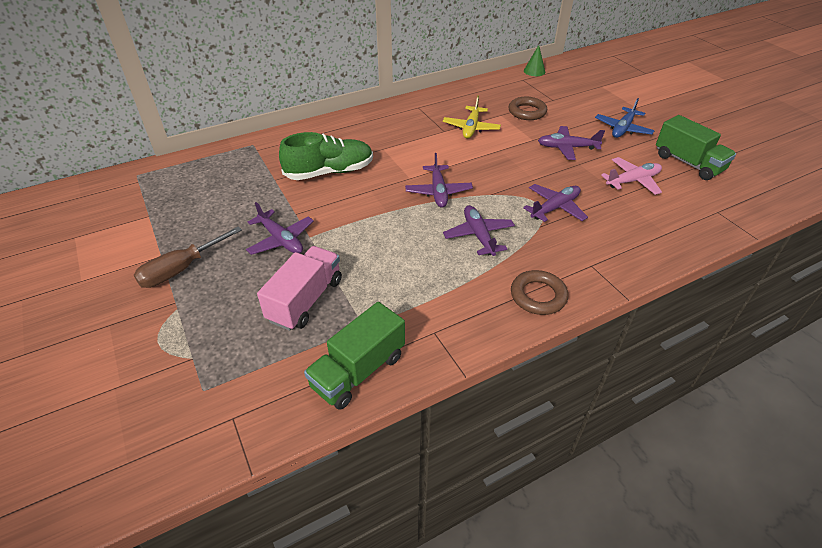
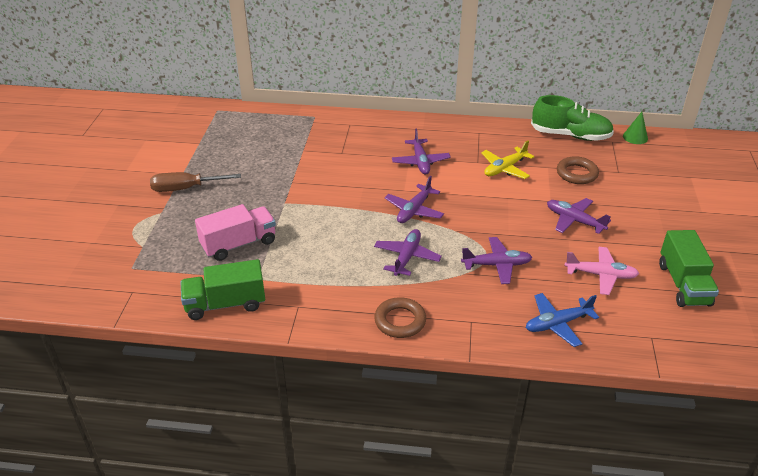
camera: 35 degrees right, 5 degrees down
purple plane [246,202,314,255] -> purple plane moved to [392,128,451,175]
green shoe [279,132,373,180] -> green shoe moved to [531,95,614,141]
blue plane [595,98,655,138] -> blue plane moved to [526,293,599,347]

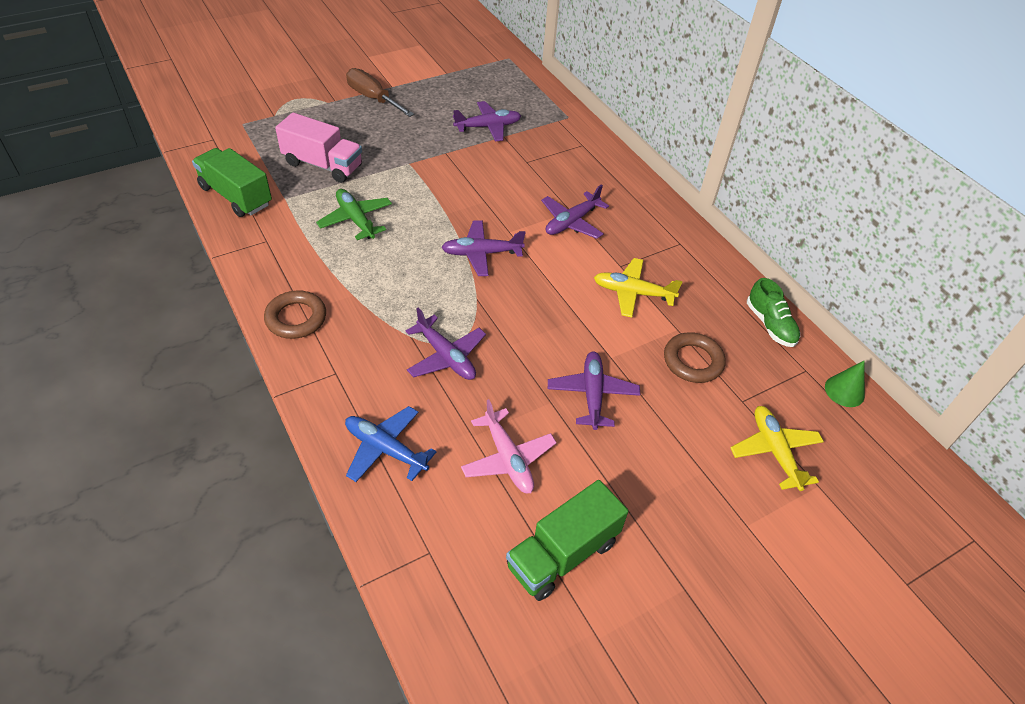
camera: 50 degrees right, 10 degrees up
purple plane [374,229,442,276] -> purple plane moved to [453,101,521,142]
green shoe [531,95,614,141] -> green shoe [747,278,800,347], size x0.61
none -> green plane [316,189,392,240]
none -> yellow plane [730,406,824,491]

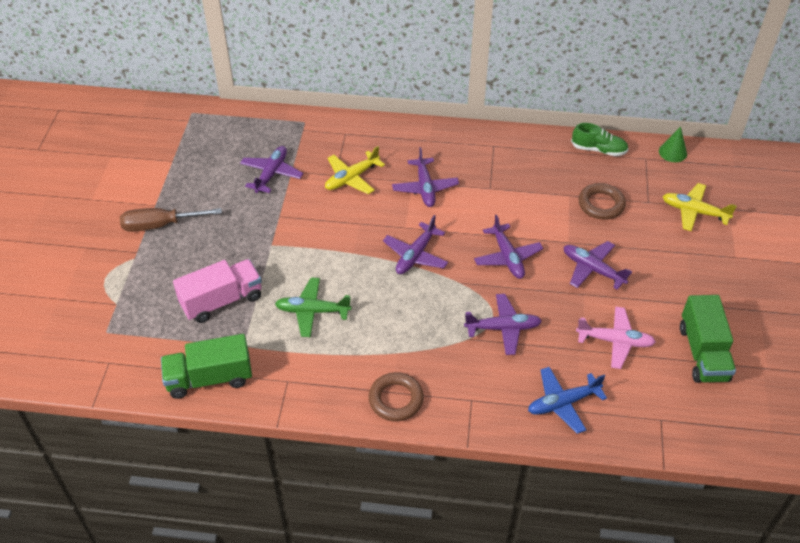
camera: 50 degrees left, 0 degrees up
yellow plane [594,258,683,317] -> yellow plane moved to [325,146,385,194]
none -> purple plane [474,215,543,279]

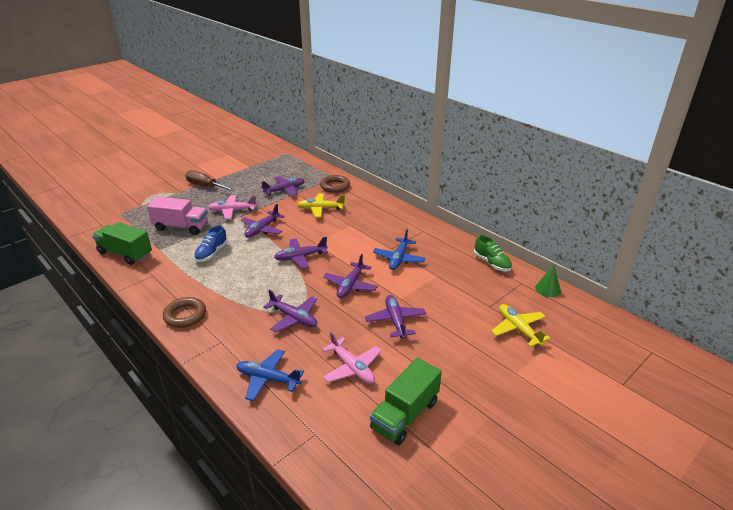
camera: 40 degrees right, 15 degrees down
green plane [275,278,351,337] -> blue shoe [194,225,228,262]
purple plane [392,147,459,207] -> purple plane moved to [241,204,285,238]
brown ring [579,183,626,220] -> brown ring moved to [320,175,350,193]
none -> pink plane [208,195,257,219]
none -> blue plane [373,229,426,270]

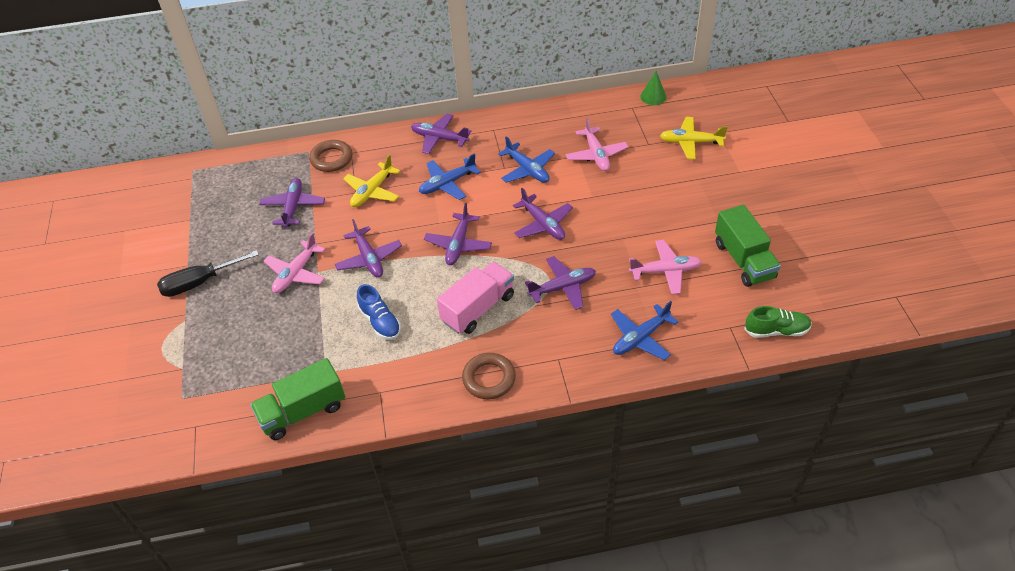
camera: 55 degrees left, 15 degrees up
pink truck [147,197,208,235] -> pink truck moved to [437,262,514,334]
brown screwdriver [185,170,236,191] -> black screwdriver [157,250,259,297]
purple plane [365,295,426,339] -> purple plane moved to [411,114,471,154]
green shoe [474,235,512,272] -> green shoe moved to [744,306,812,338]
none -> blue plane [419,153,480,200]
none -> pink plane [566,117,628,171]

